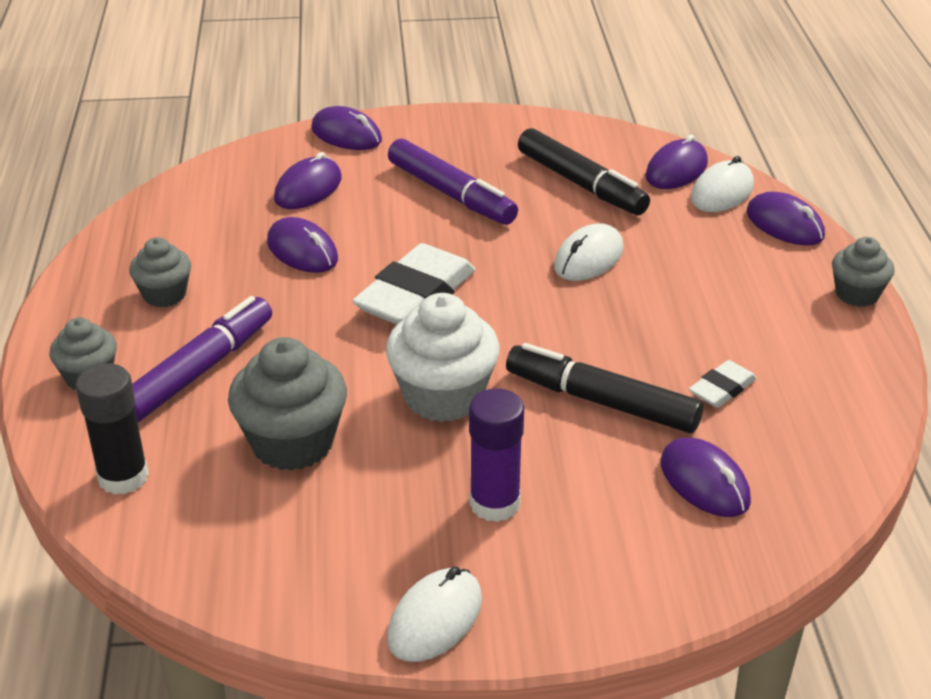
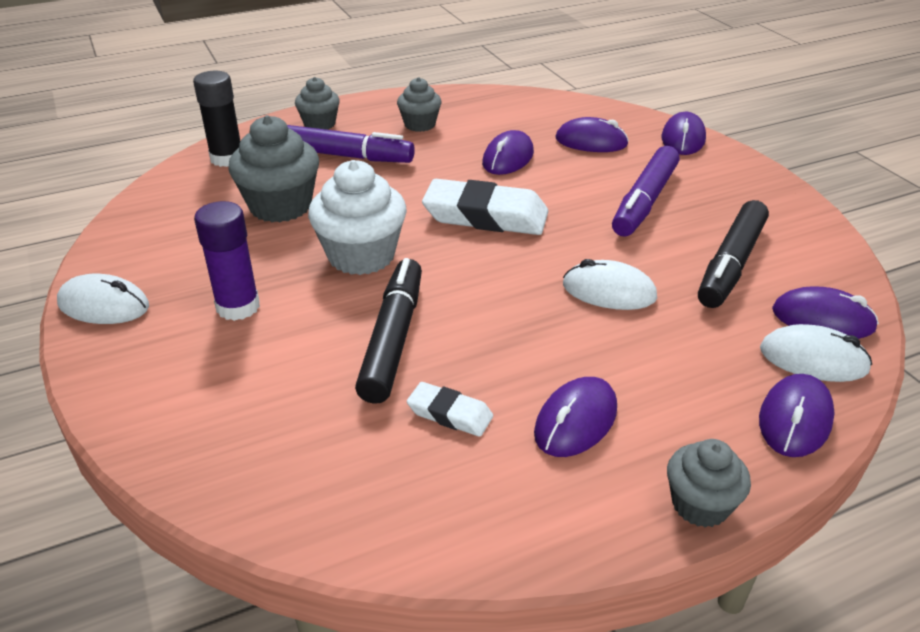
camera: 70 degrees right, 0 degrees up
purple mouse [661,438,751,517] -> purple mouse moved to [534,377,617,457]

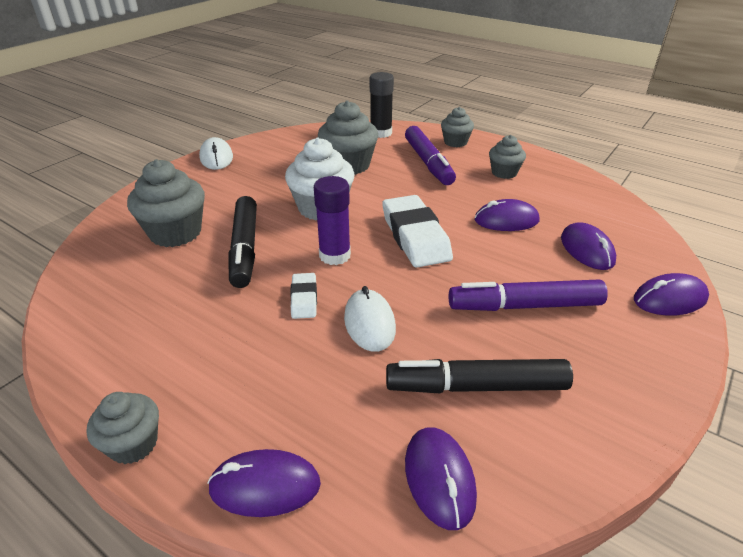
camera: 60 degrees right, 0 degrees up
purple glue stick [194,201,260,321] -> purple glue stick moved to [314,176,351,265]
black marker [355,258,422,404] -> black marker turned 105 degrees clockwise [228,196,257,288]
white eraser [407,382,493,437] -> white eraser moved to [290,273,317,319]
purple mouse [534,377,617,457] -> none
white mouse [760,324,872,382] -> none
none -> grey cupcake [127,159,205,247]

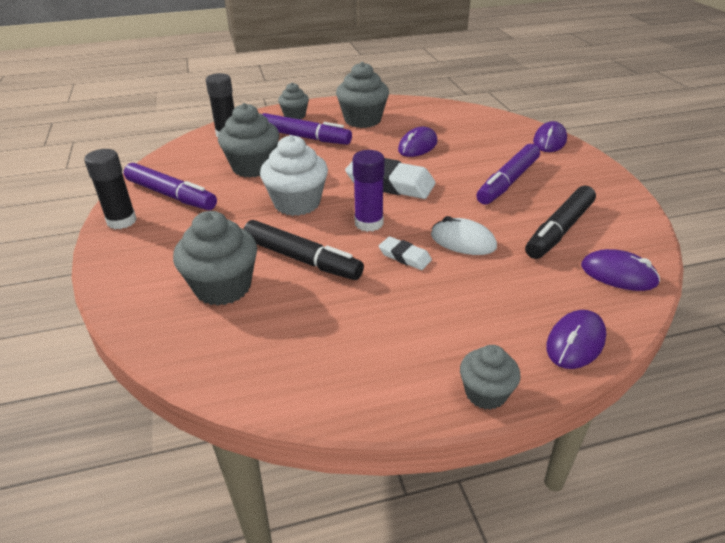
camera: 50 degrees left, 0 degrees up
white mouse [199,137,233,170] -> black glue stick [84,149,137,229]
grey cupcake [489,135,526,179] -> grey cupcake [336,62,389,128], size x1.68
purple mouse [561,222,616,270] -> none
none -> purple marker [124,163,217,210]

